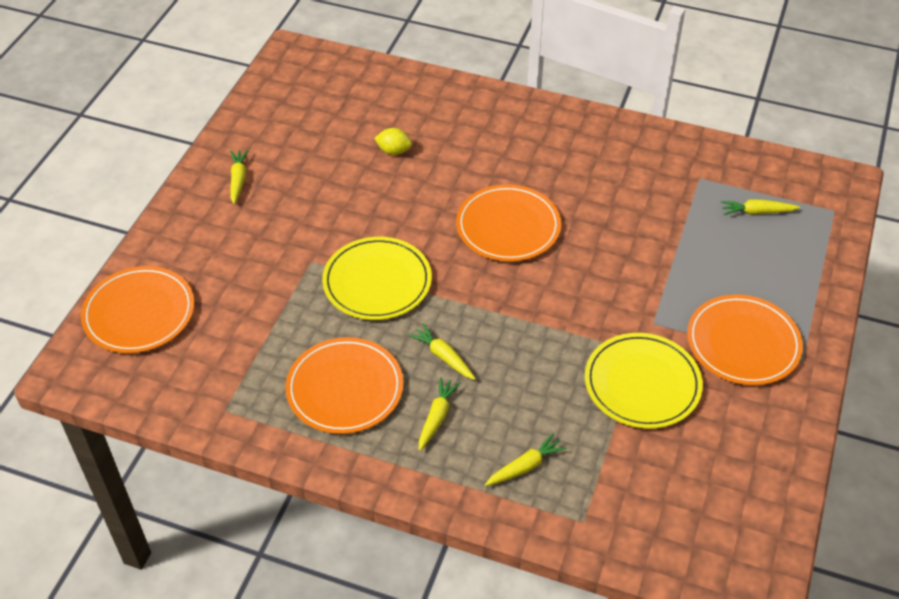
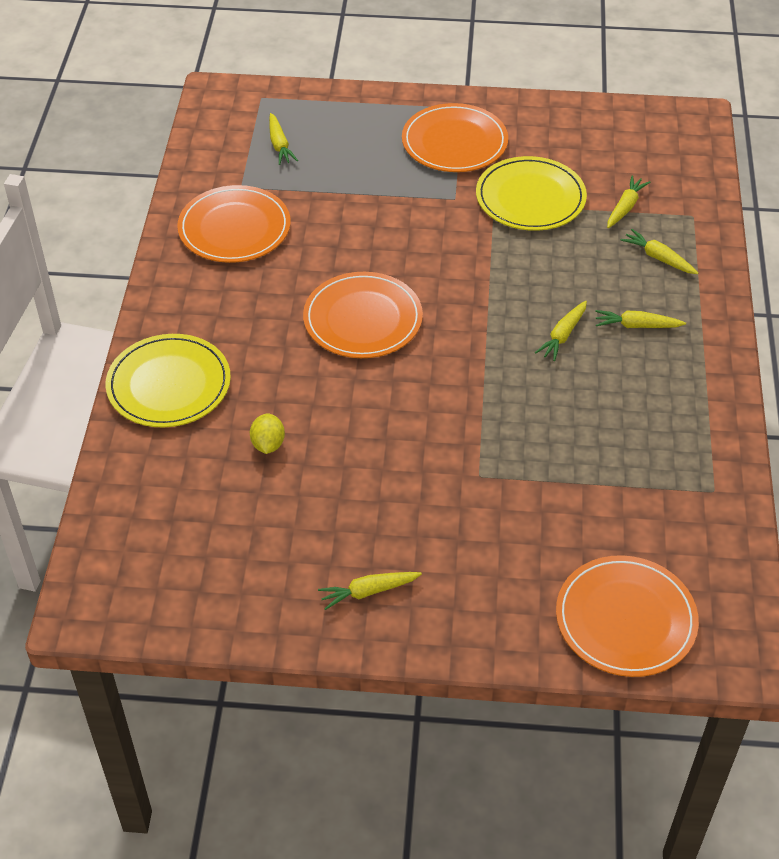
camera: 105 degrees left, 0 degrees up
orange plate [286,337,403,434] -> orange plate moved to [177,185,291,263]
yellow plate [322,237,432,320] -> yellow plate moved to [106,334,231,427]
none -> yellow carrot [607,175,650,228]

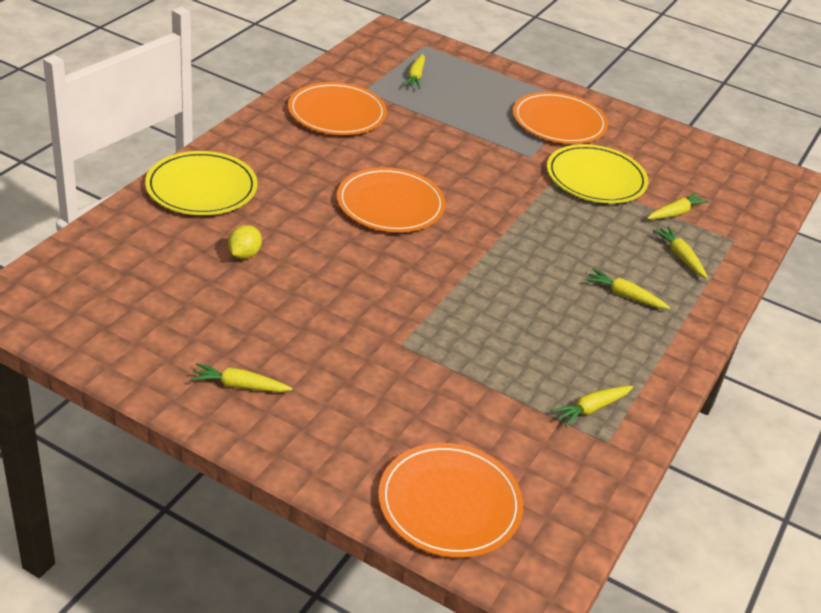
camera: 20 degrees right, 10 degrees down
yellow carrot [535,301,587,361] -> yellow carrot moved to [551,386,633,427]

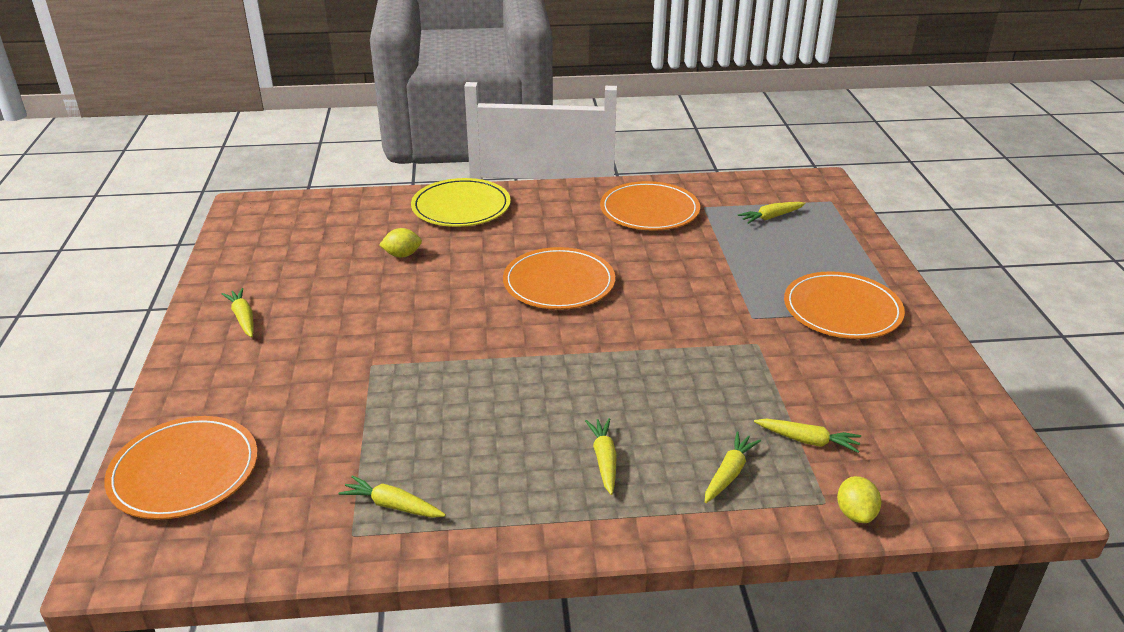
camera: 60 degrees right, 5 degrees down
yellow plate [547,144,648,203] -> none
none -> yellow lemon [837,476,881,523]

